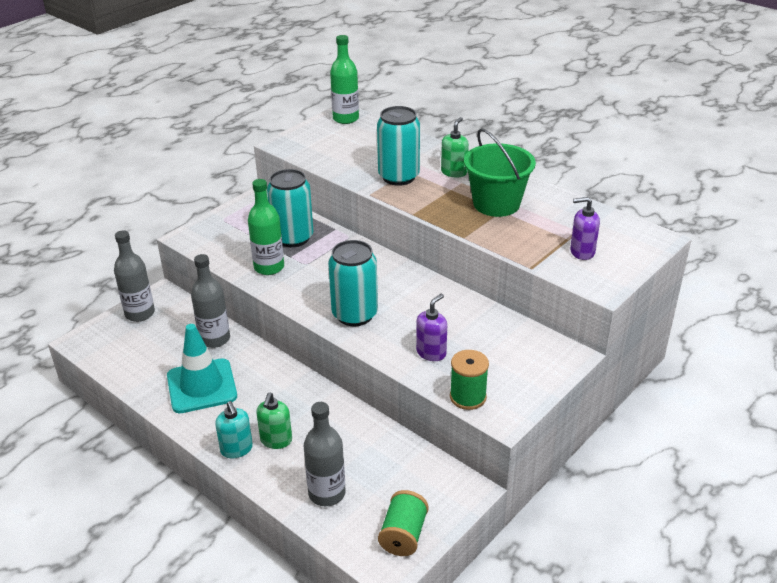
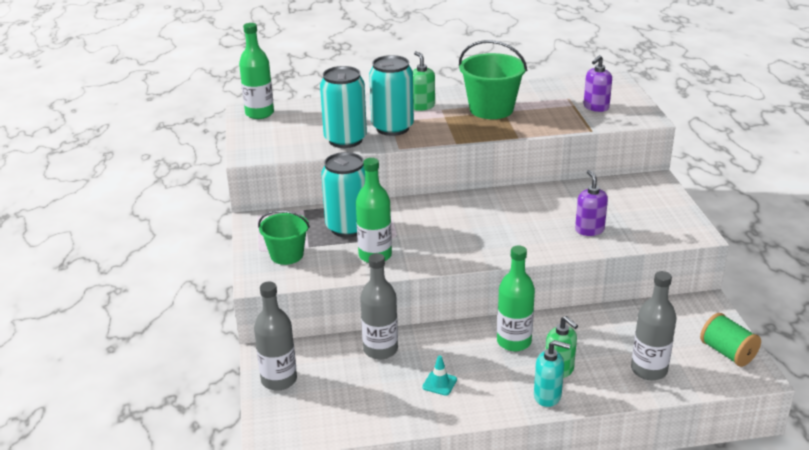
camera: 50 degrees left, 5 degrees down
turquoise traffic cone [167,324,237,413] -> turquoise traffic cone [422,355,457,396], size x0.40
turquoise can [328,240,378,326] -> turquoise can moved to [320,66,367,148]
green spool [450,350,489,410] -> none
none -> green bucket [258,210,310,265]
none -> green bottle [497,246,535,351]

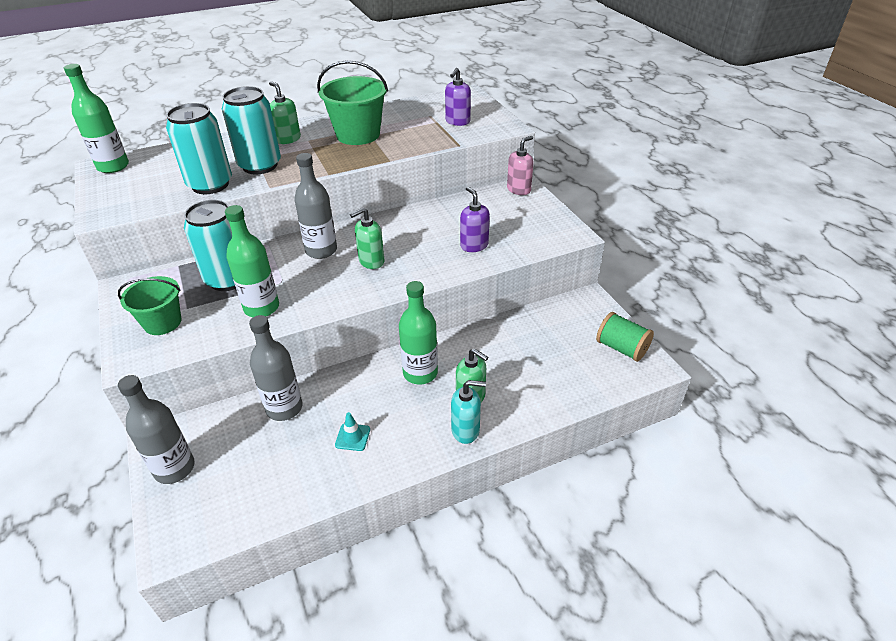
camera: 15 degrees left, 10 degrees up
grey bottle [631,271,676,380] -> grey bottle moved to [294,153,337,259]
none -> green soap dispenser [350,207,384,269]
none -> pink soap dispenser [507,136,534,195]

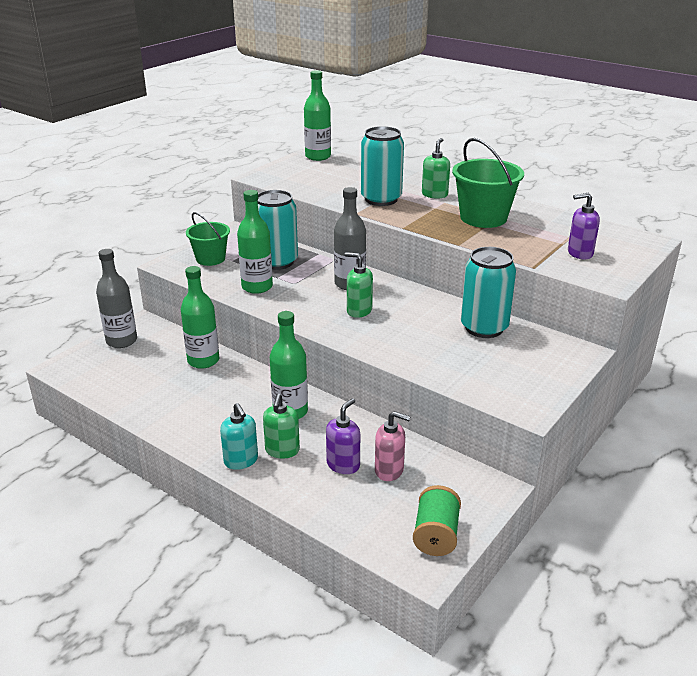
camera: 60 degrees right, 10 degrees down
turquoise can [166,103,232,194] -> turquoise can moved to [461,247,516,338]
grey bottle [249,315,302,421] -> green bottle [181,266,219,369]
turquoise traffic cone [335,412,370,451] -> none
purple soap dispenser [460,186,490,252] -> purple soap dispenser moved to [326,398,360,474]
pink soap dispenser [507,136,534,195] -> pink soap dispenser moved to [375,411,411,481]

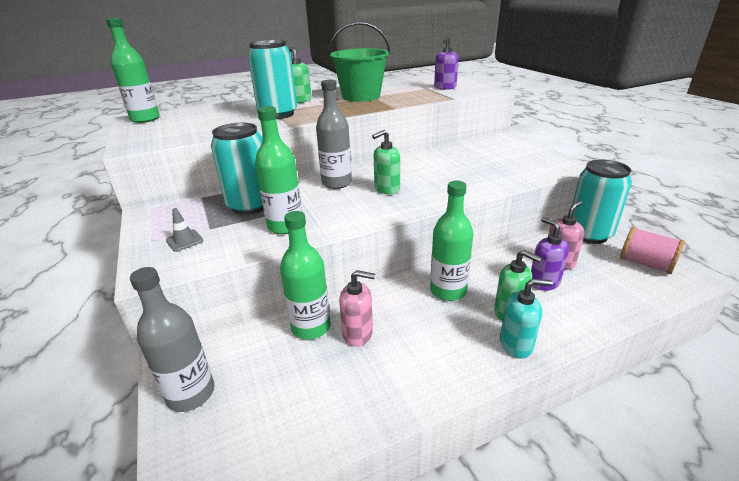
camera: 60 degrees left, 0 degrees up
green bucket [186,212,230,266] -> grey traffic cone [166,208,203,252]
green spool [413,485,461,556] -> pink spool [620,227,685,274]
turquoise can [461,247,516,338] -> turquoise can moved to [573,160,632,244]
none -> pink soap dispenser [339,270,375,346]

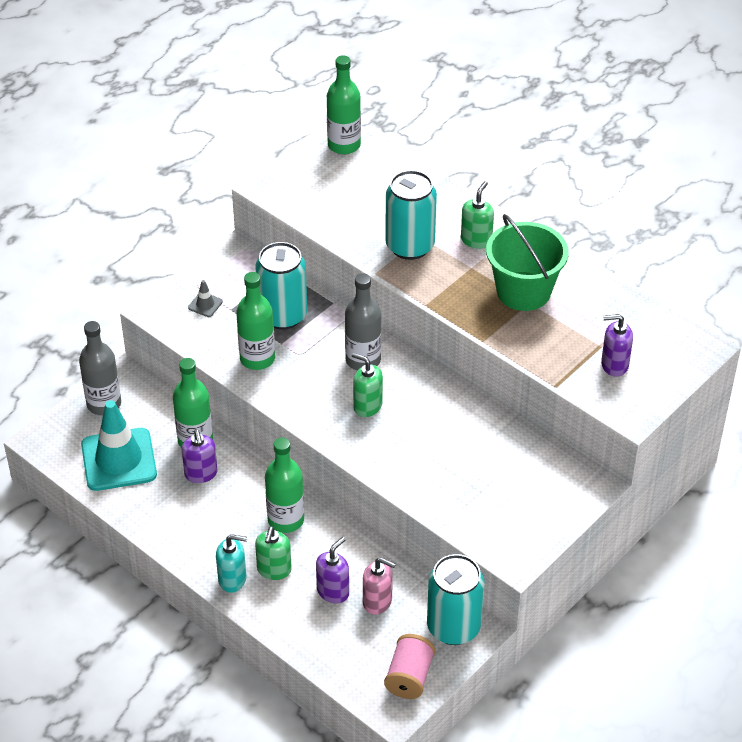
camera: 65 degrees right, 15 degrees up
pink soap dispenser [339,270,375,346] -> purple soap dispenser [182,430,218,483]
turquoise soap dispenser [500,279,553,358] -> turquoise soap dispenser turned 60 degrees counterclockwise [216,534,247,593]
none -> turquoise traffic cone [81,400,157,491]

